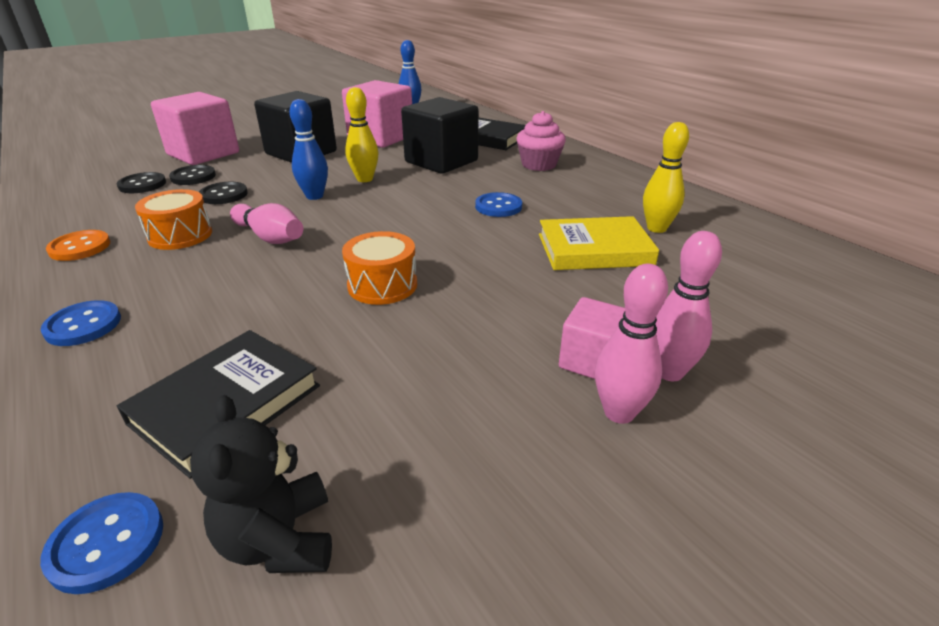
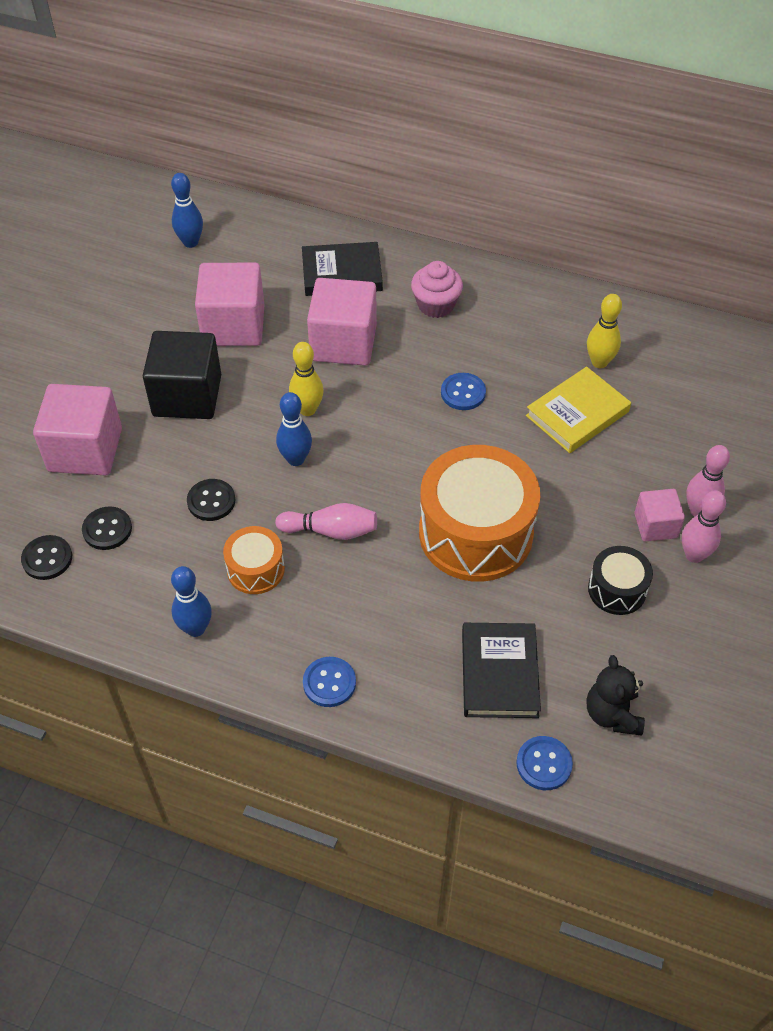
camera: 35 degrees left, 20 degrees up
orange button [46,230,110,261] -> blue bowling pin [171,566,212,637]
black button [169,165,216,185] -> black button moved to [21,535,72,580]
black teddy bear [190,395,332,573] -> black teddy bear turned 45 degrees clockwise [587,655,645,736]
orange drum [342,231,417,305] -> orange drum [419,445,540,582], size x2.03
black cube [401,97,479,174] -> pink cube [307,278,377,366]
none -> black drum [588,546,653,615]

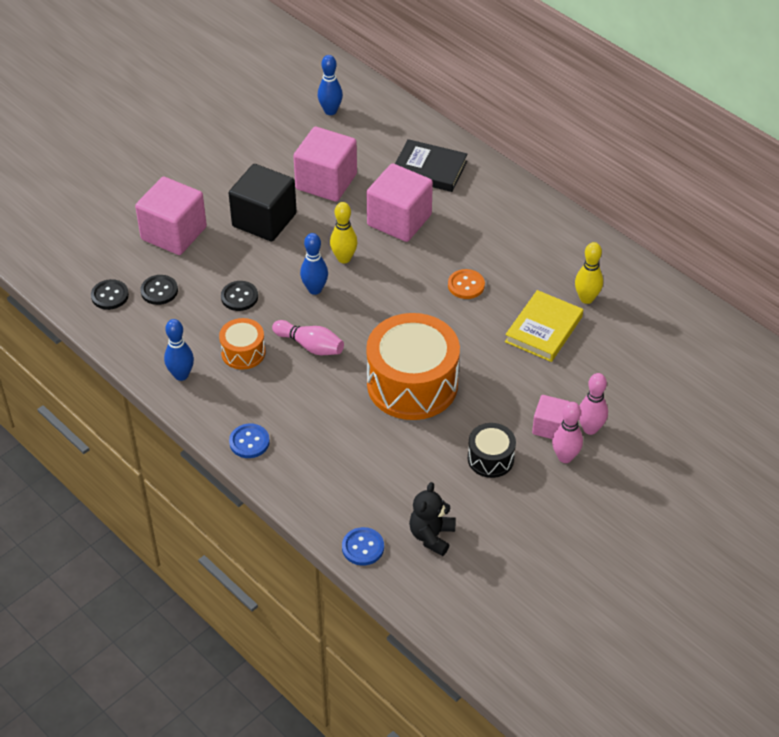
camera: 25 degrees right, 5 degrees down
pink cupcake [411,261,463,318] -> none
blue button [441,373,486,410] -> orange button [448,269,485,299]
black book [462,623,541,718] -> none
yellow book [526,366,631,453] -> yellow book turned 45 degrees counterclockwise [505,290,583,362]

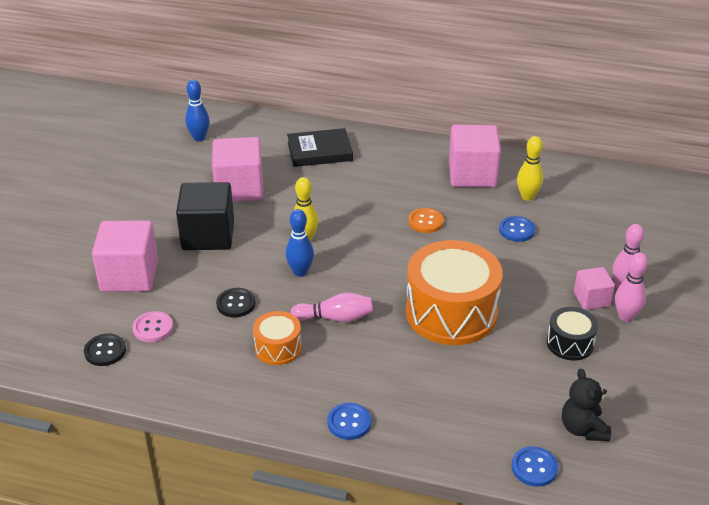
camera: 30 degrees left, 10 degrees down
black button [140,275,178,305] -> pink button [132,311,173,342]
blue bowling pin [164,319,194,381] -> none
pink cube [367,163,433,242] -> pink cube moved to [449,124,501,187]
yellow book [505,290,583,362] -> blue button [499,216,535,242]

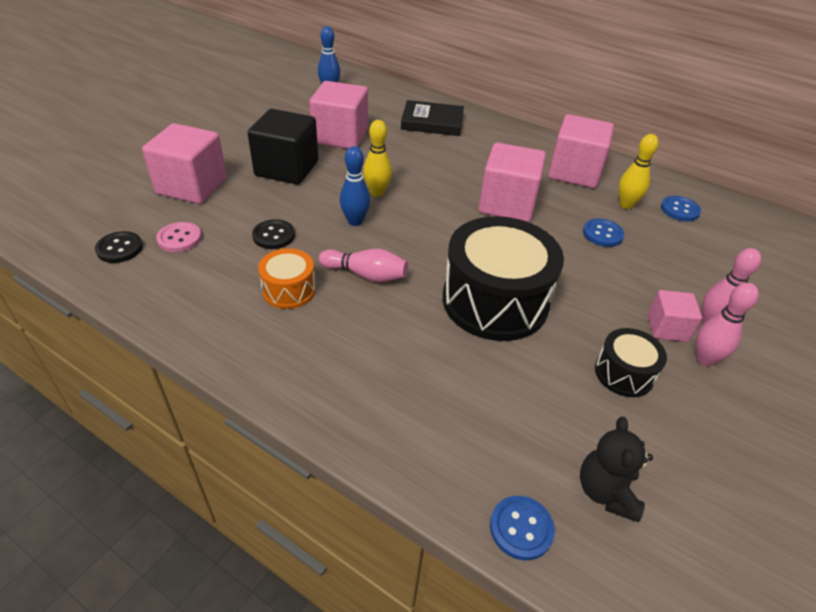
camera: 15 degrees right, 5 degrees up
blue button [327,403,371,440] -> blue button moved to [661,196,701,221]
orange drum [406,240,503,345] -> black drum [443,216,564,341]
orange button [408,208,444,233] -> pink cube [479,143,546,222]

